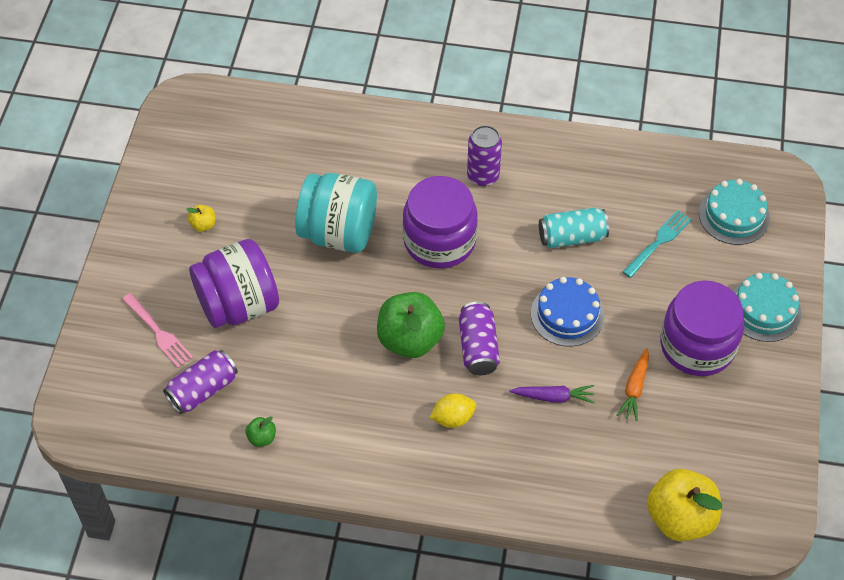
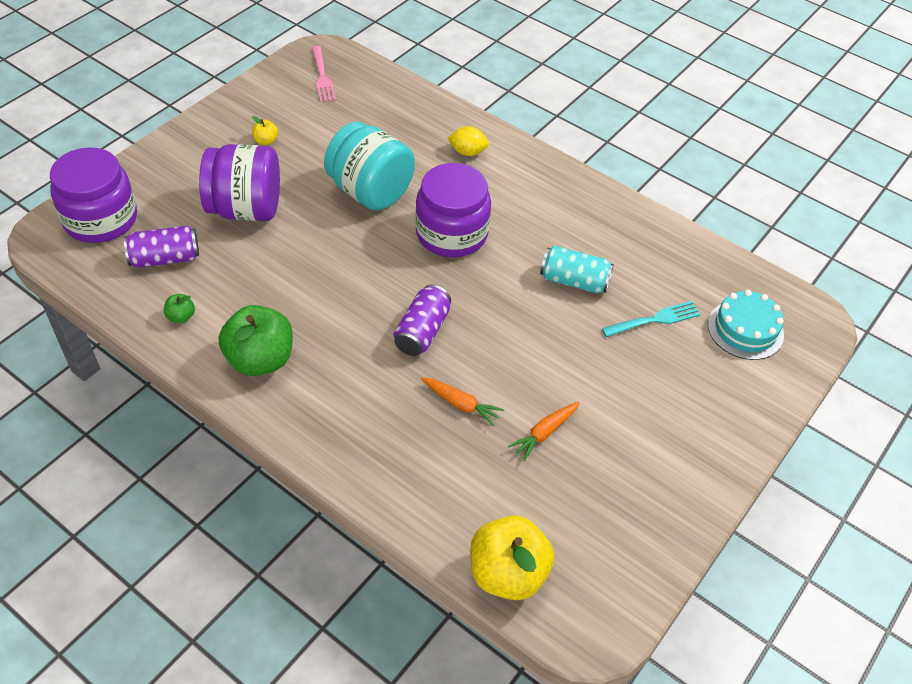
camera: 25 degrees right, 5 degrees down
pink fork [122,293,193,368] -> pink fork moved to [312,46,336,102]
green apple [377,292,445,358] -> green apple moved to [219,305,293,376]
yellow lemon [429,393,476,428] -> yellow lemon moved to [447,126,489,156]
purple can [467,125,502,186] -> none
purple carrot [510,385,595,404] -> orange carrot [421,377,504,426]
blue cake [531,277,605,347] -> none
purple jar [660,281,744,376] -> purple jar moved to [50,147,137,243]
turquoise cake [733,273,801,342] -> none

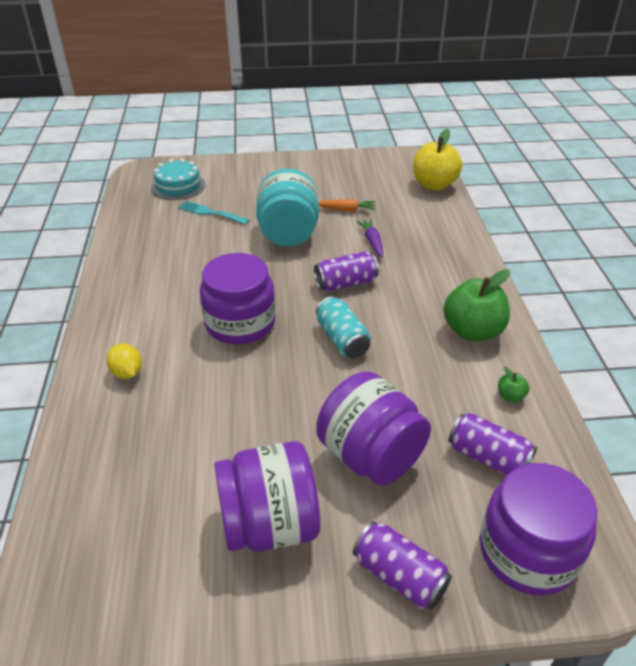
camera: 130 degrees left, 10 degrees down
yellow apple [252,116,278,145] -> purple jar [215,441,320,552]
pink fork [312,46,336,102] -> none
turquoise jar [324,122,415,211] -> turquoise jar moved to [256,169,319,246]
orange carrot [421,377,504,426] -> purple carrot [356,219,383,257]
turquoise can [540,245,614,293] -> turquoise can moved to [316,296,371,358]
none -> purple can [353,521,452,609]

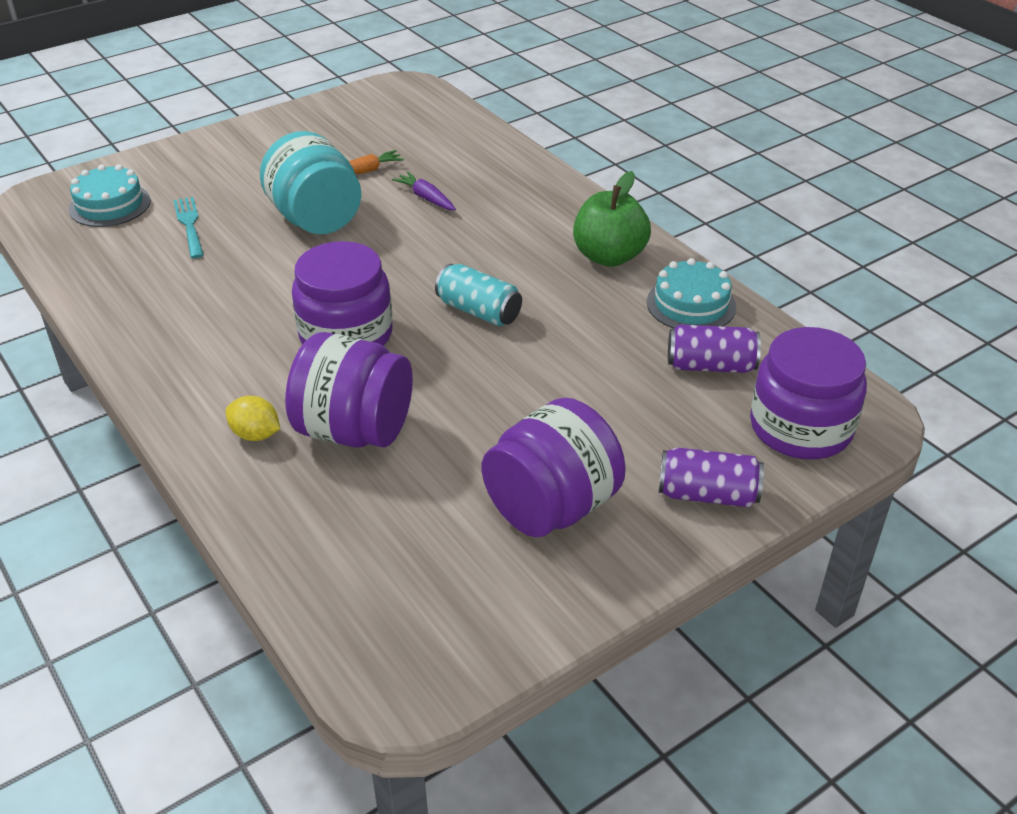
camera: 30 degrees left, 0 degrees up
turquoise fork [178,201,250,225] -> turquoise fork turned 75 degrees clockwise [173,197,204,259]
purple can [314,251,379,291] -> none
purple jar [316,371,431,486] -> purple jar moved to [285,332,413,448]
yellow apple [413,129,462,190] -> none
green apple [498,367,530,403] -> turquoise cake [647,258,736,329]

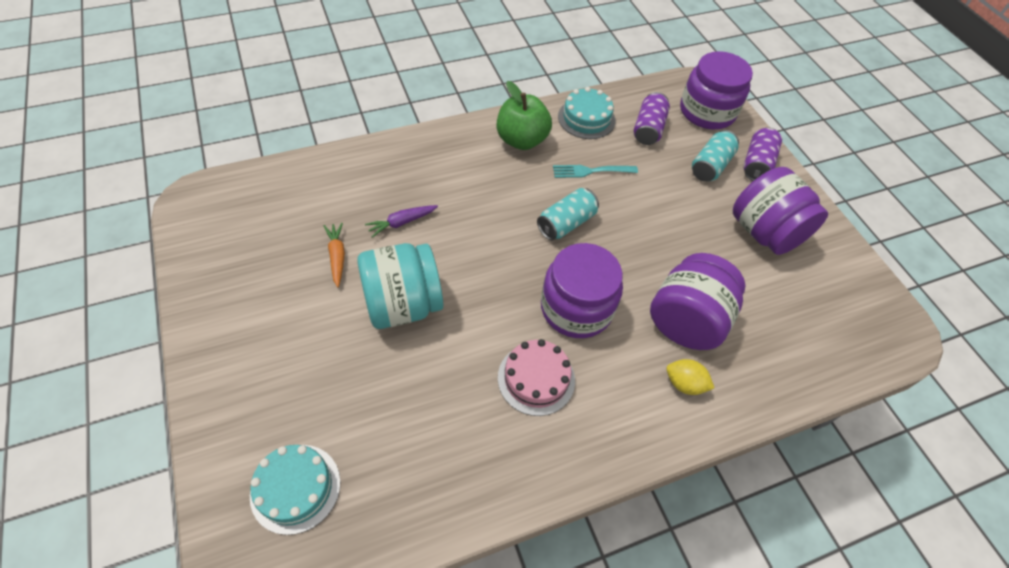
camera: 80 degrees left, 15 degrees up
turquoise fork [173,197,204,259] -> turquoise fork moved to [553,165,638,178]
yellow lemon [226,396,280,441] -> yellow lemon turned 75 degrees clockwise [666,359,714,395]
none -> pink cake [498,339,575,416]
none -> turquoise can [692,130,739,182]

